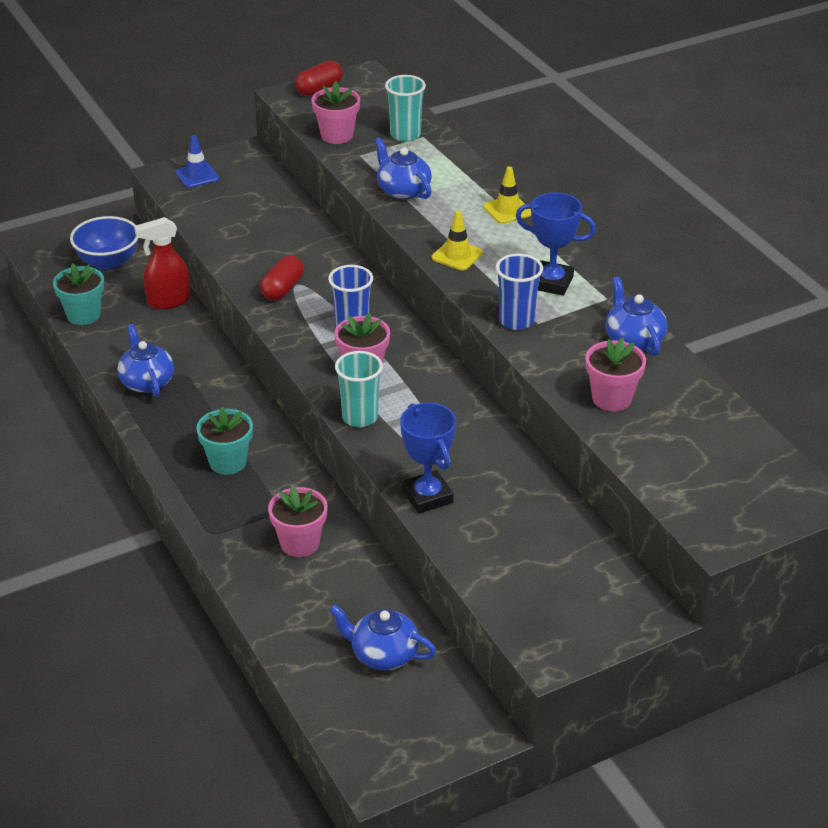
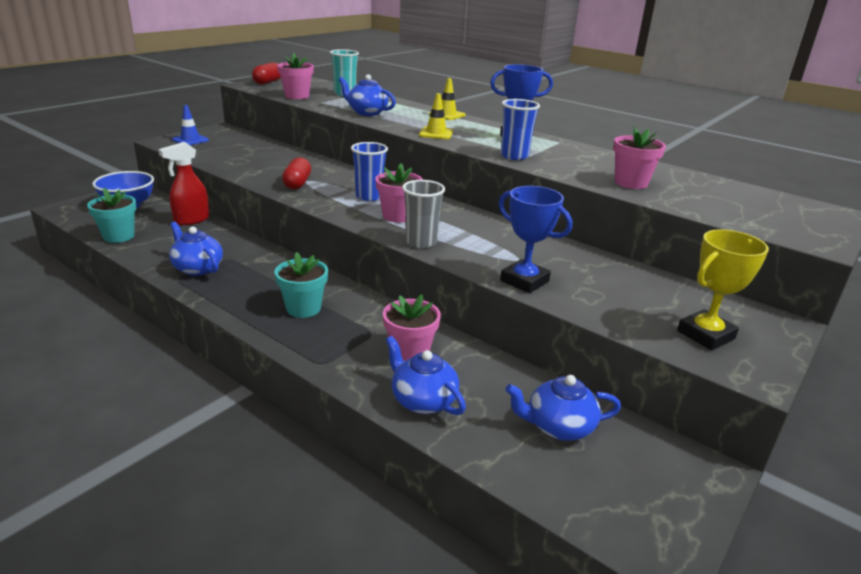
camera: 25 degrees left, 10 degrees down
turquoise cup [335,351,383,427] -> grey cup [402,180,445,248]
blue teapot [605,276,667,356] -> blue teapot moved to [386,336,466,415]
none -> yellow trophy [677,229,769,350]

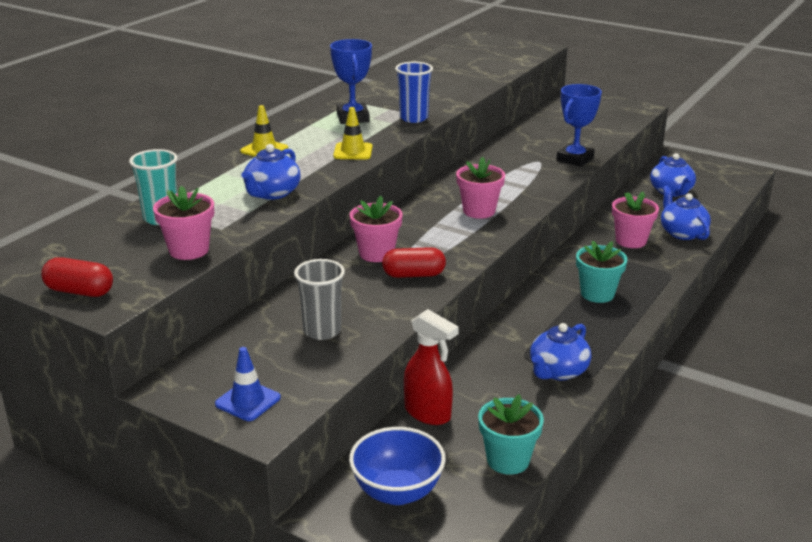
camera: 95 degrees left, 0 degrees up
blue cup [351,142,388,201] -> none
blue teapot [386,336,466,415] -> blue teapot turned 120 degrees clockwise [661,186,711,240]
grey cup [402,180,445,248] -> grey cup moved to [294,259,345,340]
pink flower pot [613,126,666,189] -> pink flower pot moved to [350,196,403,262]
yellow trophy [677,229,769,350] -> none

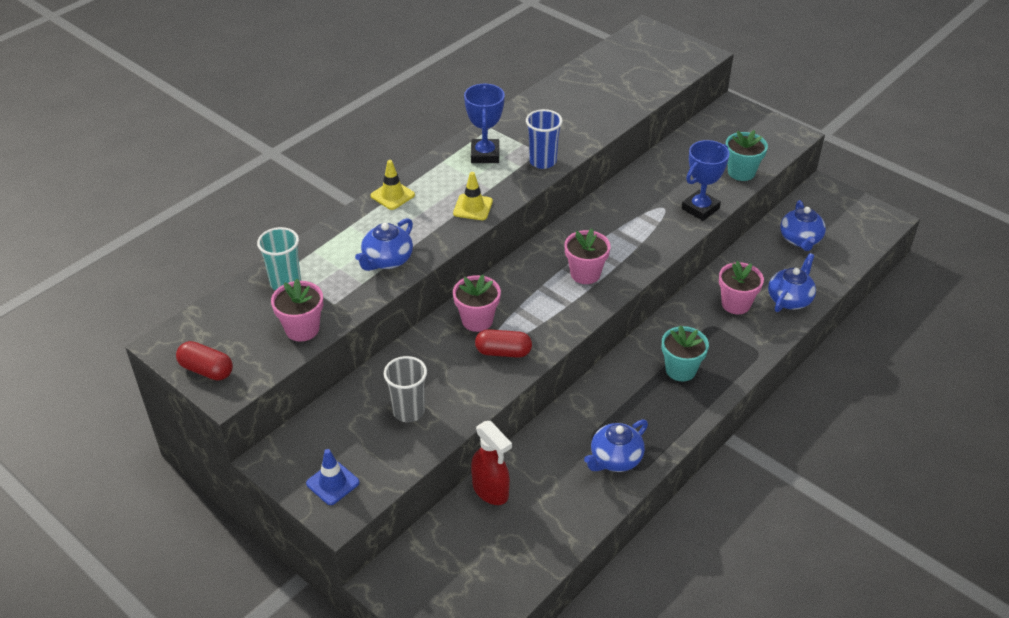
camera: 10 degrees right, 15 degrees up
blue bowl [349,427,446,505] -> none
turquoise flower pot [478,394,544,475] -> turquoise flower pot moved to [726,130,768,181]
blue teapot [661,186,711,240] -> blue teapot turned 45 degrees clockwise [768,253,816,312]

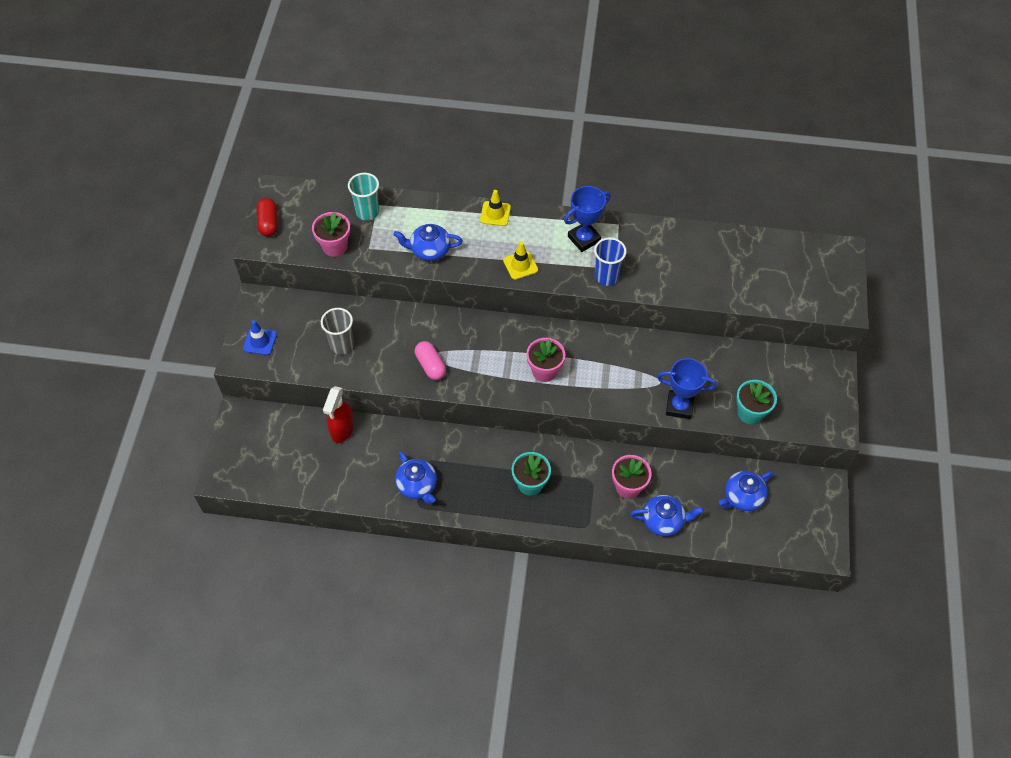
camera: 55 degrees right, 15 degrees up
pink flower pot [453,275,501,332] -> none
red capsule [475,329,532,358] -> pink capsule [415,341,446,380]
blue teapot [584,420,648,472] -> blue teapot turned 135 degrees counterclockwise [395,451,437,504]

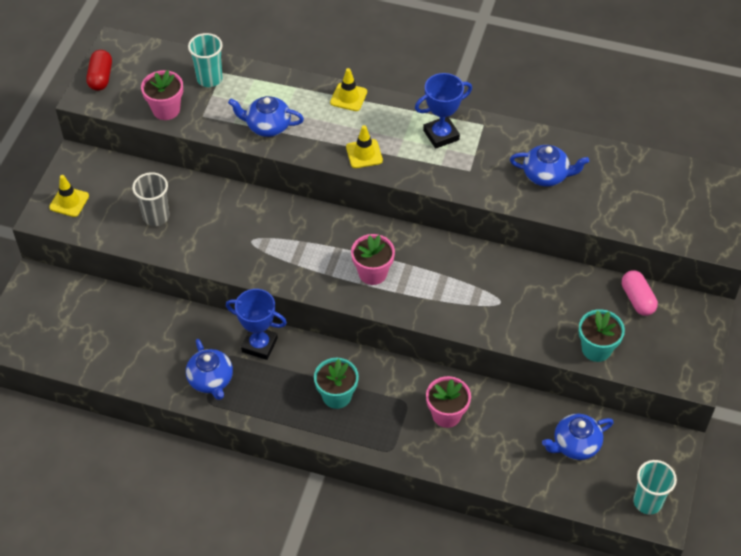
camera: 10 degrees right, 5 degrees down
blue traffic cone [243,320,277,355] -> yellow traffic cone [49,175,89,217]
red spray bottle [323,386,354,443] -> none
pink capsule [415,341,446,380] -> pink capsule moved to [622,270,658,316]
blue cup [594,238,627,286] -> none
blue teapot [630,495,704,536] -> blue teapot moved to [510,145,589,187]
blue trophy [657,358,717,419] -> blue trophy moved to [226,289,287,360]
none -> turquoise cup [633,460,677,515]

